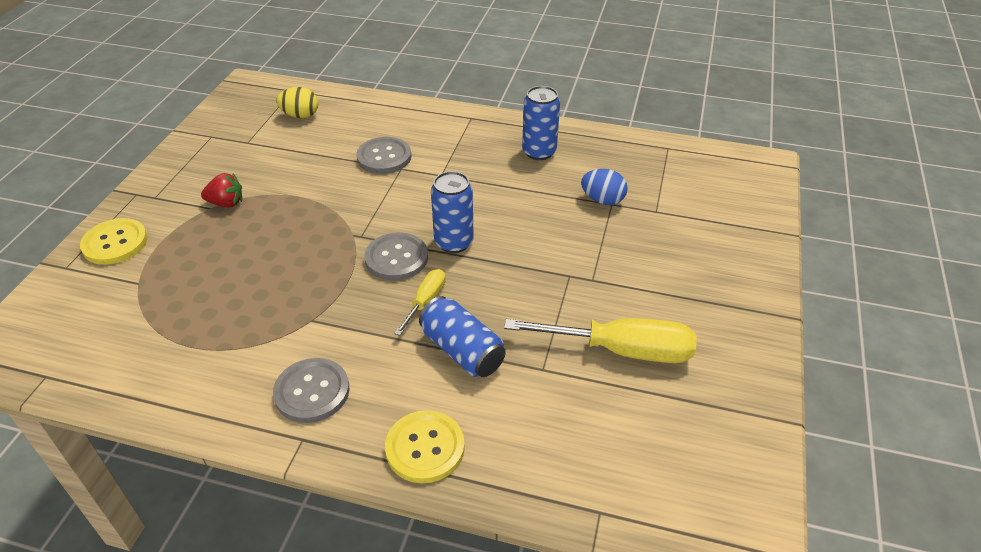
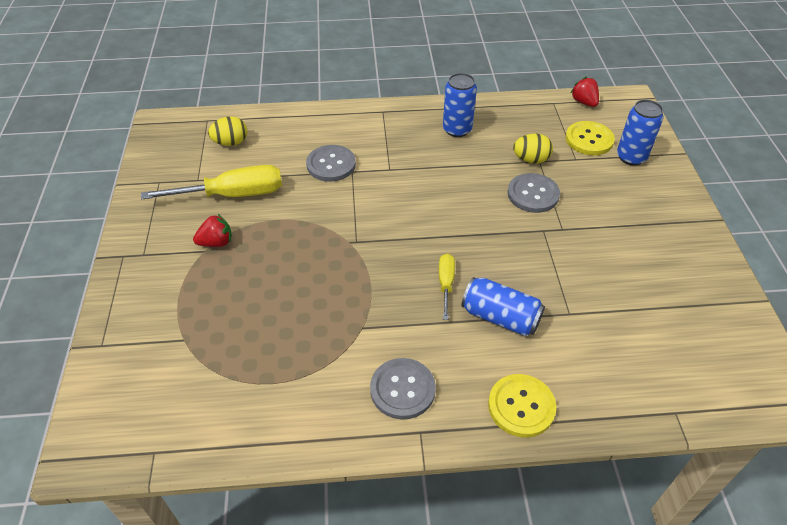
camera: 20 degrees left, 5 degrees up
yellow button [80,218,148,265] -> yellow button moved to [566,121,615,155]
grey button [365,232,428,281] -> grey button moved to [507,173,560,213]
blue can [431,171,474,253] -> blue can moved to [617,100,664,166]
yellow screwdriver [504,318,697,363] -> yellow screwdriver moved to [141,165,282,200]
blue egg [581,169,628,205] -> yellow egg [513,134,553,164]
none -> red strawberry [571,77,599,107]

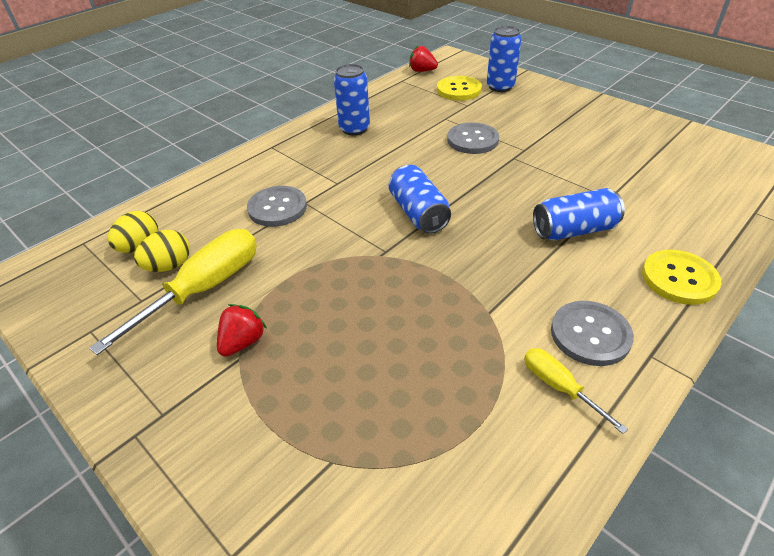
camera: 40 degrees left, 5 degrees down
yellow screwdriver [439,253,455,320] -> yellow screwdriver moved to [524,348,628,434]
yellow egg [513,134,553,164] -> yellow egg moved to [134,230,190,272]
none -> blue can [389,165,451,234]

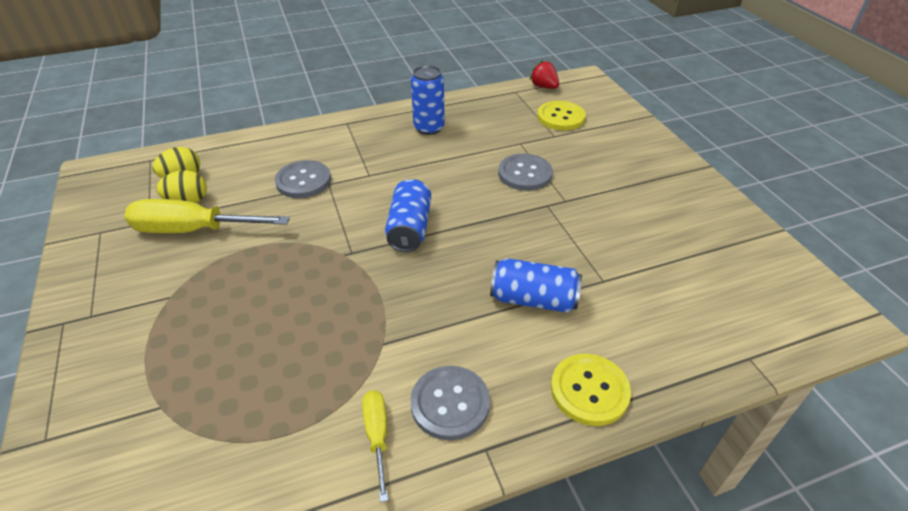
camera: 25 degrees right, 0 degrees up
yellow screwdriver [89,229,257,355] -> yellow screwdriver turned 150 degrees counterclockwise [125,199,290,233]
red strawberry [217,304,267,357] -> none
blue can [487,26,522,92] -> none

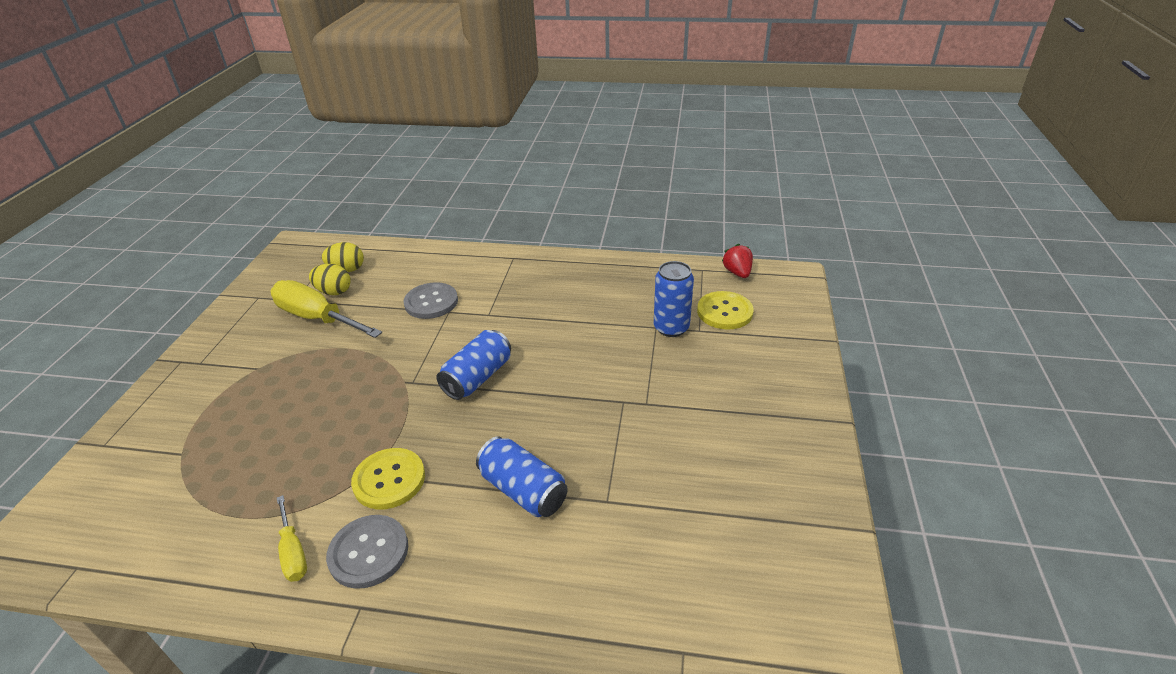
camera: 30 degrees right, 5 degrees down
yellow screwdriver [362,390,388,502] -> yellow screwdriver turned 135 degrees clockwise [277,495,307,582]
blue can [411,65,445,135] -> blue can moved to [654,261,694,337]
grey button [498,154,553,191] -> none
yellow button [551,354,631,426] -> yellow button moved to [351,448,425,509]

